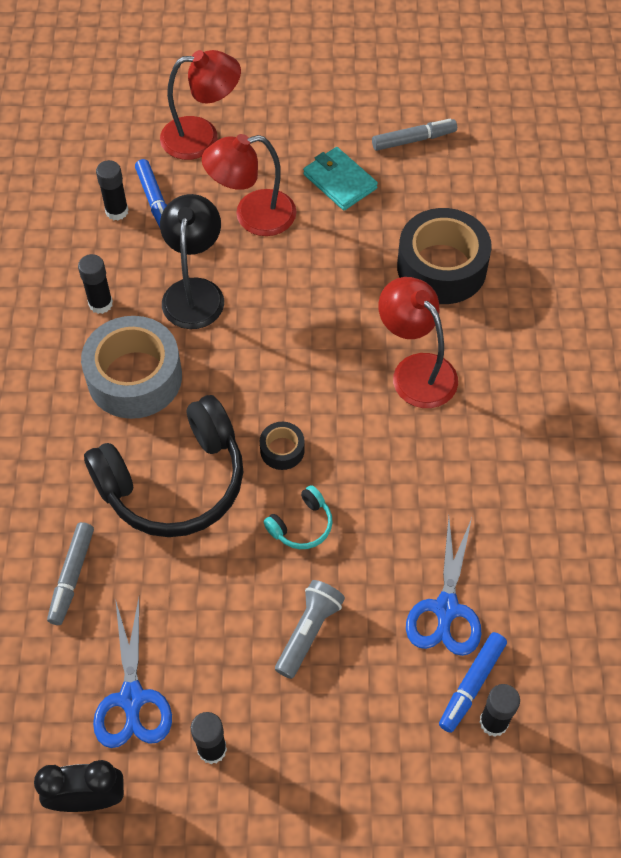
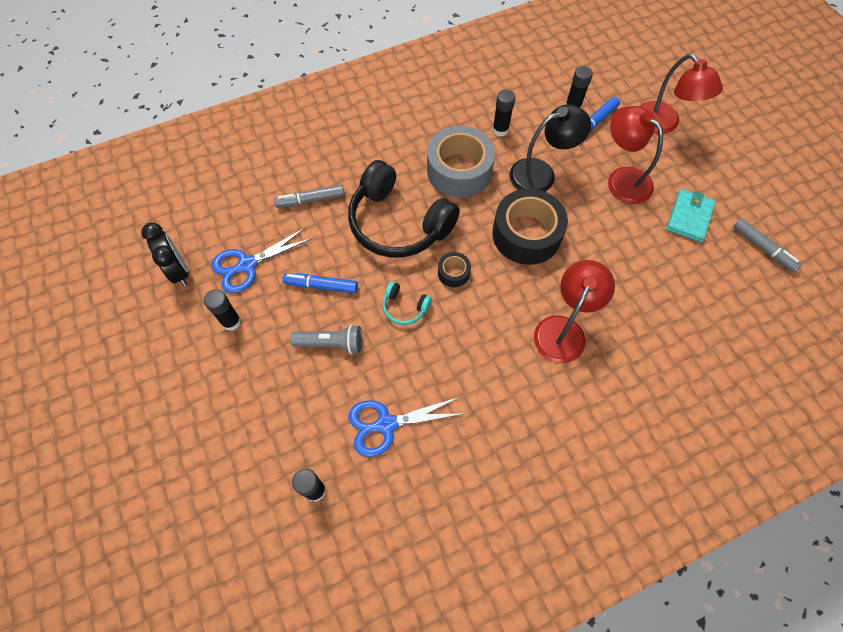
camera: 65 degrees right, 5 degrees up
black tape [397,208,492,304] -> black tape moved to [492,189,568,265]
blue marker [439,632,507,733] -> blue marker moved to [283,273,358,293]

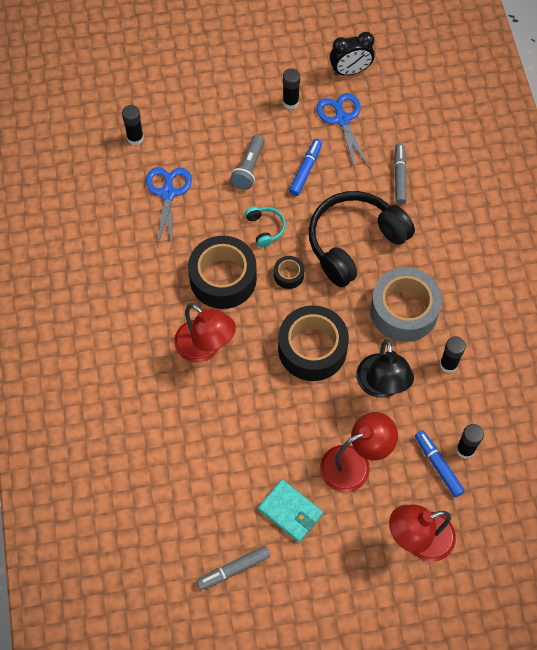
camera: 105 degrees right, 0 degrees up
turquoise headphones [383,281,432,325] -> turquoise headphones turned 120 degrees clockwise [245,207,286,248]
none -> black tape [188,236,257,309]

